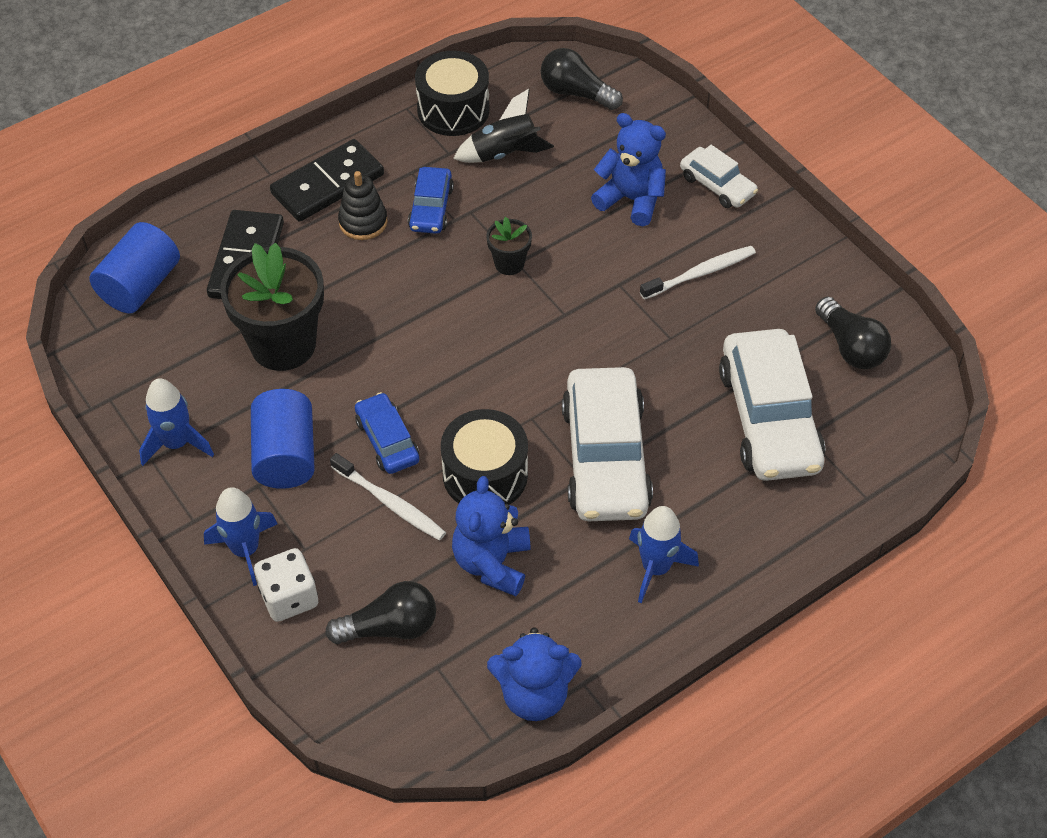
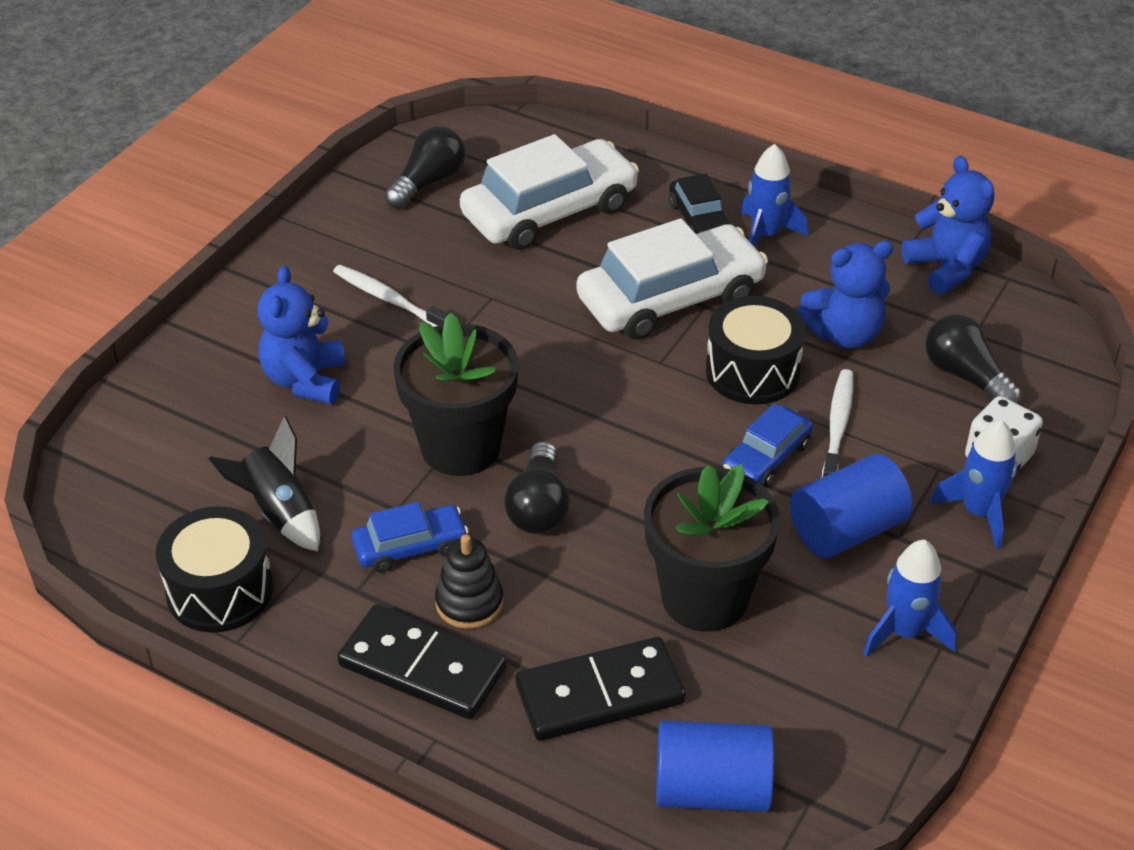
camera: 115 degrees left, 10 degrees down
black flower pot [486,217,532,275] -> black flower pot [393,312,519,476], size x2.12
black light bulb [541,48,623,110] -> black light bulb moved to [504,441,570,534]
white car [680,145,758,208] -> none
none -> black car [669,173,731,234]

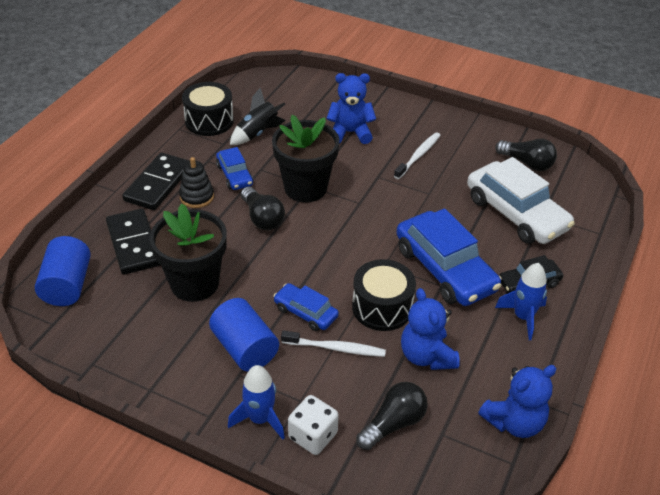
camera: 85 degrees right, 0 degrees up
black light bulb [504,441,570,534] -> black light bulb turned 120 degrees counterclockwise [241,187,285,230]
white car [576,219,768,340] -> blue car [396,208,501,306]
blue rocket [863,540,957,657] -> none

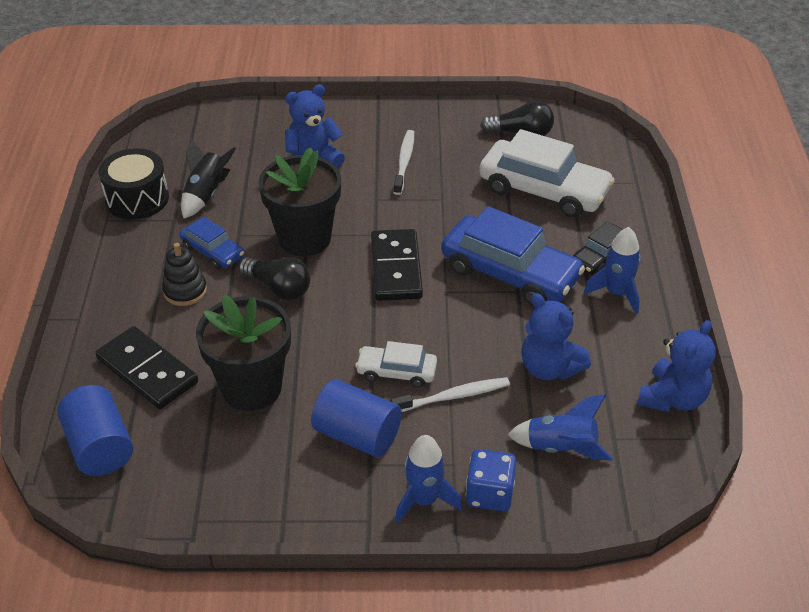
camera: 25 degrees left, 0 degrees up
black domino [122,152,189,210] -> black domino moved to [371,229,423,301]
blue car [273,283,339,331] -> white car [355,341,437,388]
white dice [288,395,339,455] -> blue dice [465,449,517,511]
black drum [352,259,416,331] -> none
black light bulb [356,382,428,450] -> blue rocket [507,394,613,461]

